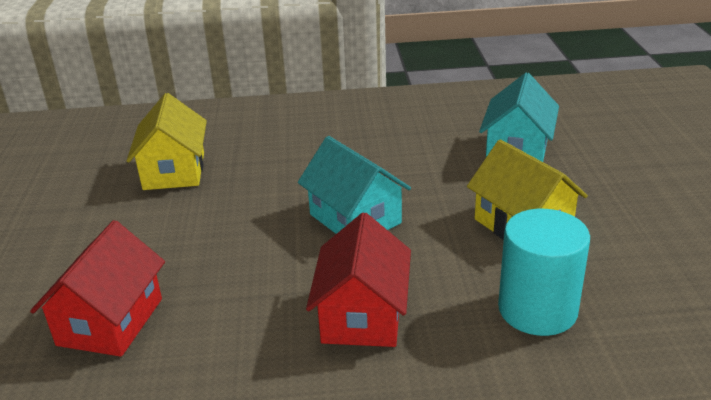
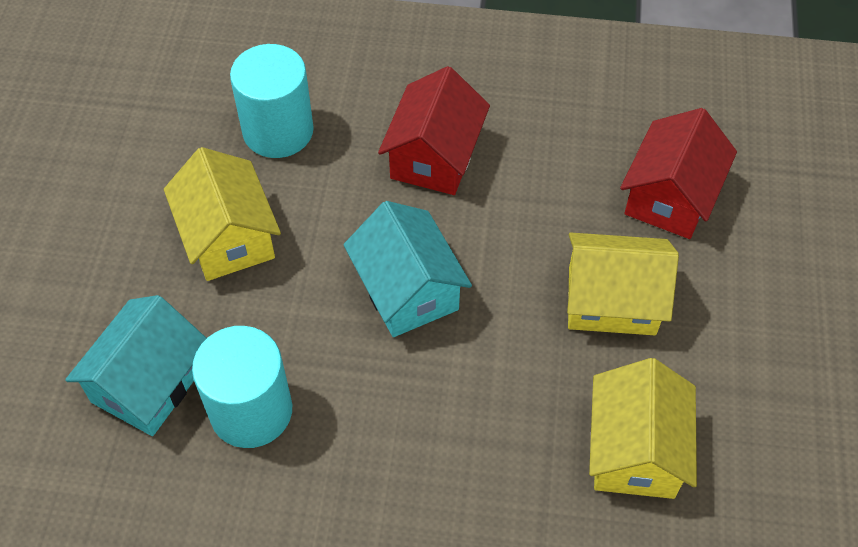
camera: 170 degrees left, 25 degrees up
none -> turquoise cylinder [192,326,292,448]
none -> yellow house [567,233,679,335]

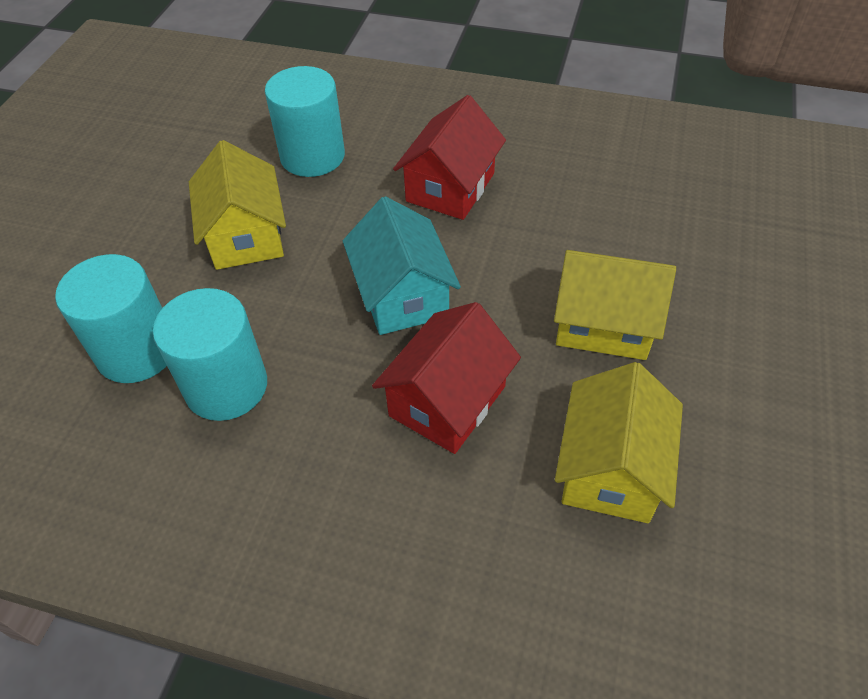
camera: 10 degrees right, 5 degrees down
turquoise house [65,295,207,436] -> turquoise cylinder [55,254,167,383]
red house [620,108,737,239] -> red house moved to [372,302,521,454]

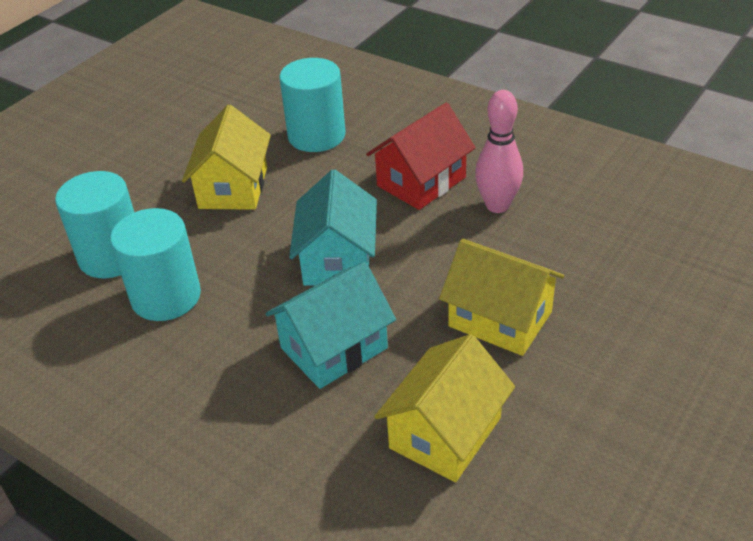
camera: 20 degrees right, 10 degrees down
red house [372,302,521,454] -> turquoise house [265,262,396,389]
none -> pink bowling pin [475,90,523,213]

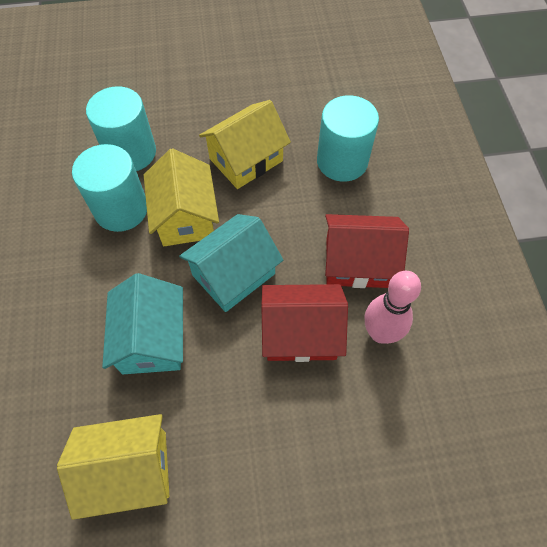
camera: 45 degrees right, 20 degrees up
turquoise house [265,262,396,389] -> turquoise house turned 75 degrees clockwise [102,273,183,374]
yellow house [439,239,564,356] -> yellow house moved to [144,149,219,246]
none -> red house [262,284,348,362]

